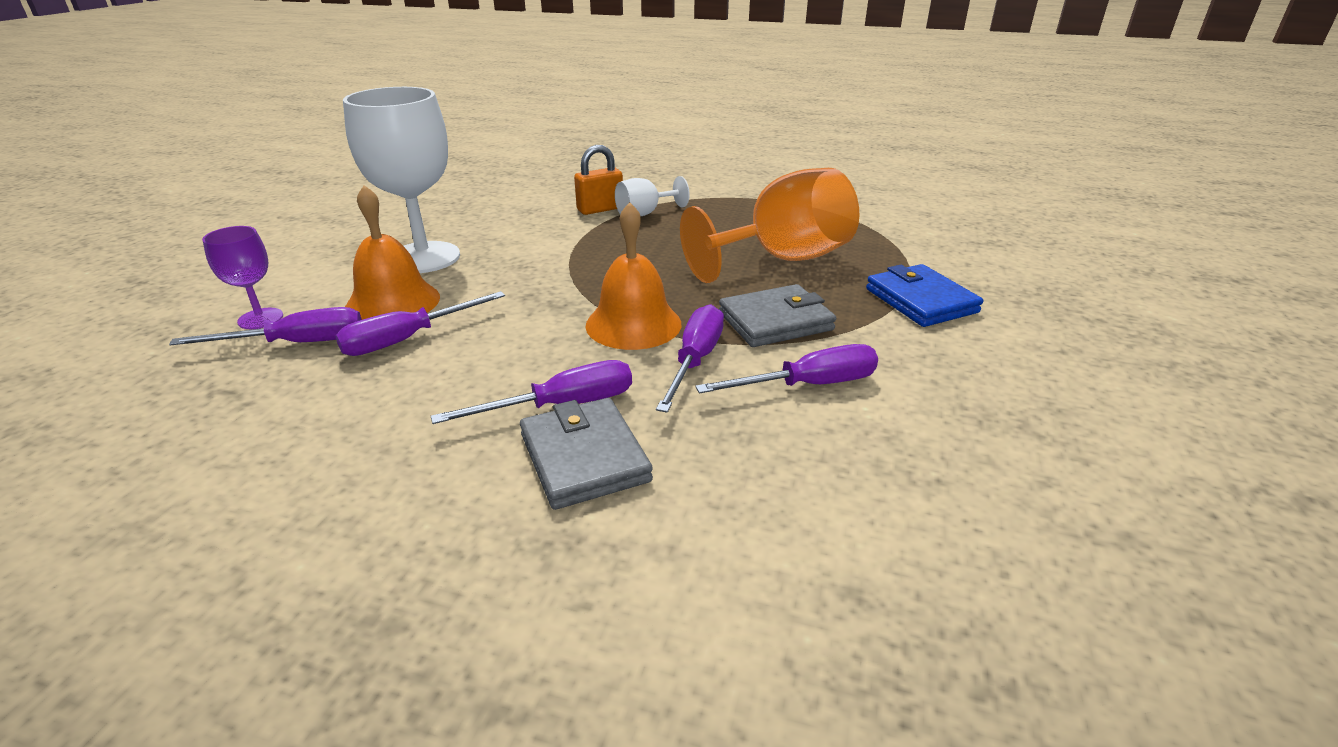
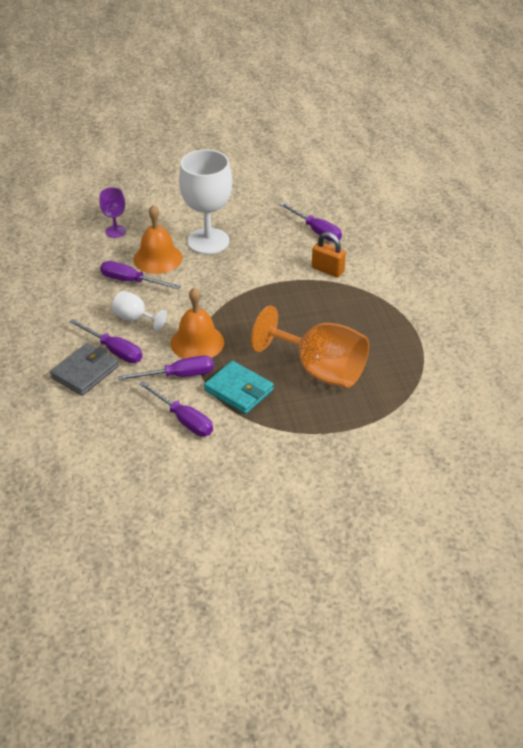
camera: 60 degrees right, 10 degrees up
purple screwdriver [169,307,362,345] -> purple screwdriver moved to [279,202,342,242]
white goblet [615,176,690,216] -> white goblet moved to [112,291,167,332]
grey wallet [719,284,836,347] -> turquoise wallet [204,361,274,414]
blue wallet [866,264,983,327] -> none

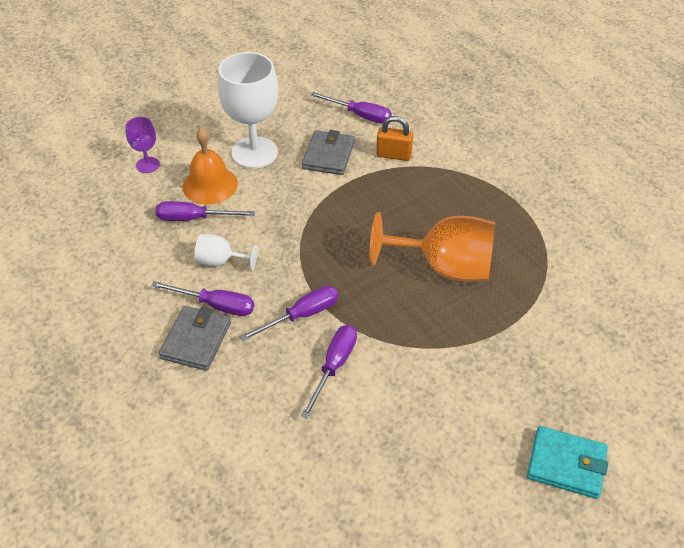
camera: 20 degrees left, 5 degrees up
purple screwdriver [139,381,213,436] -> purple screwdriver turned 90 degrees counterclockwise [301,325,357,419]
orange bell [171,287,224,359] -> none
turquoise wallet [204,361,274,414] -> turquoise wallet moved to [527,426,608,499]
none -> grey wallet [302,130,355,175]

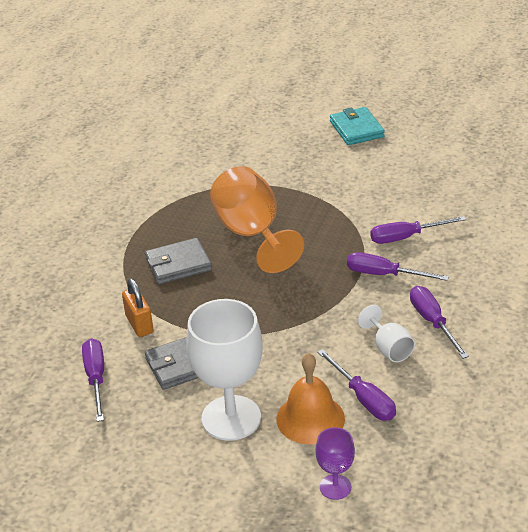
camera: 125 degrees left, 10 degrees down
grey wallet [159,306,231,371] -> grey wallet moved to [145,238,212,284]

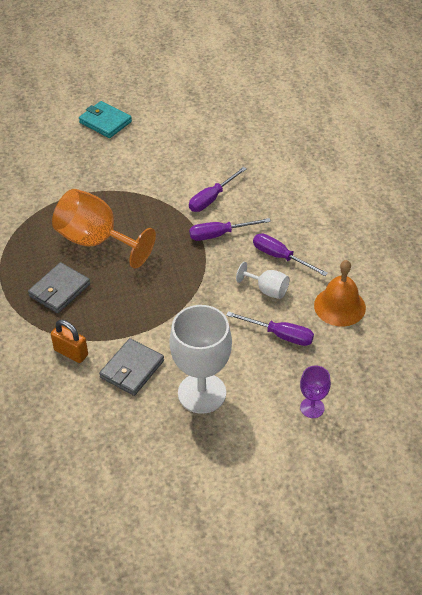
camera: 35 degrees left, 10 degrees up
purple screwdriver [82,338,104,422] -> none
orange bell [276,353,345,445] -> orange bell moved to [314,260,366,327]

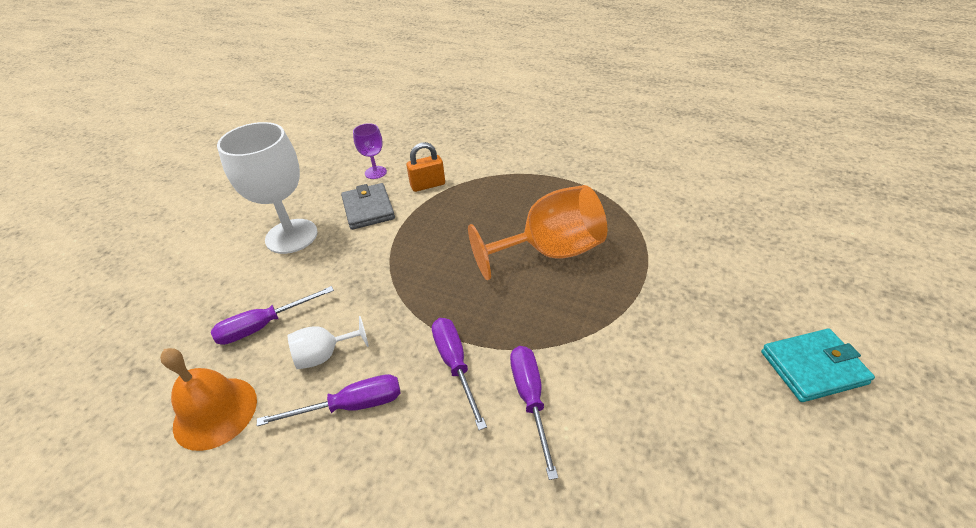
camera: 130 degrees right, 5 degrees down
grey wallet [28,262,90,313] -> none
purple screwdriver [189,218,271,241] -> purple screwdriver turned 45 degrees counterclockwise [432,318,487,430]
purple goblet [300,366,331,418] -> purple goblet moved to [353,123,387,179]

